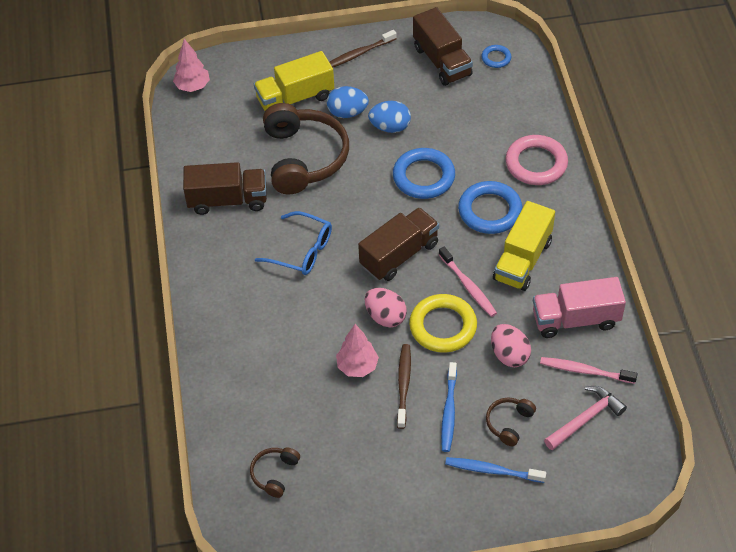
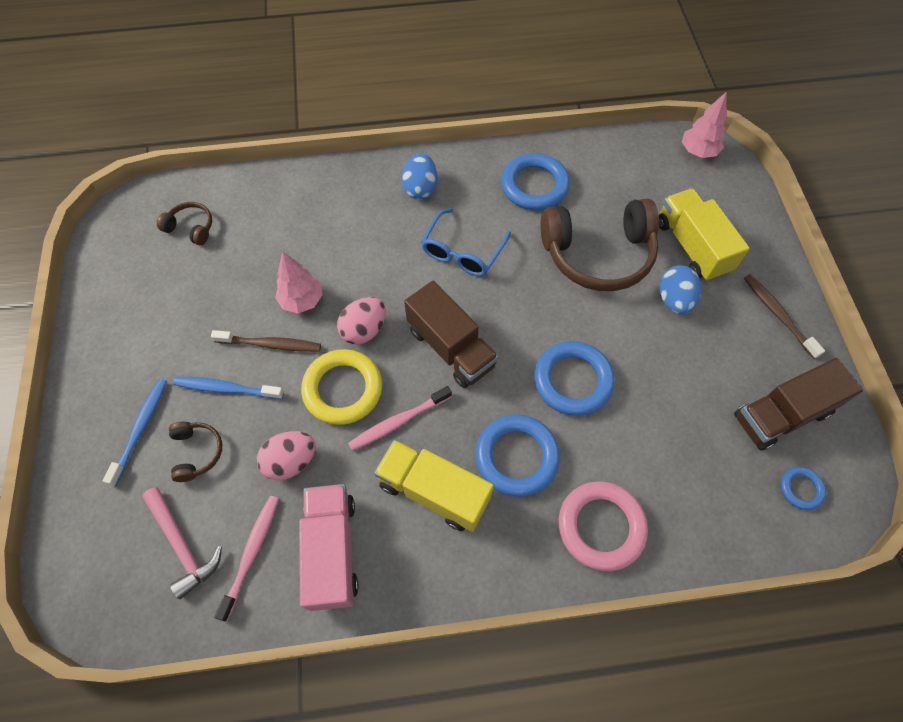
camera: 90 degrees right, 10 degrees up
brown truck [183,162,267,215] -> blue ring [501,153,570,210]
blue egg [368,101,411,133] -> blue egg moved to [401,153,438,200]
brown headphones [486,398,536,446] -> brown headphones turned 45 degrees clockwise [169,422,222,482]

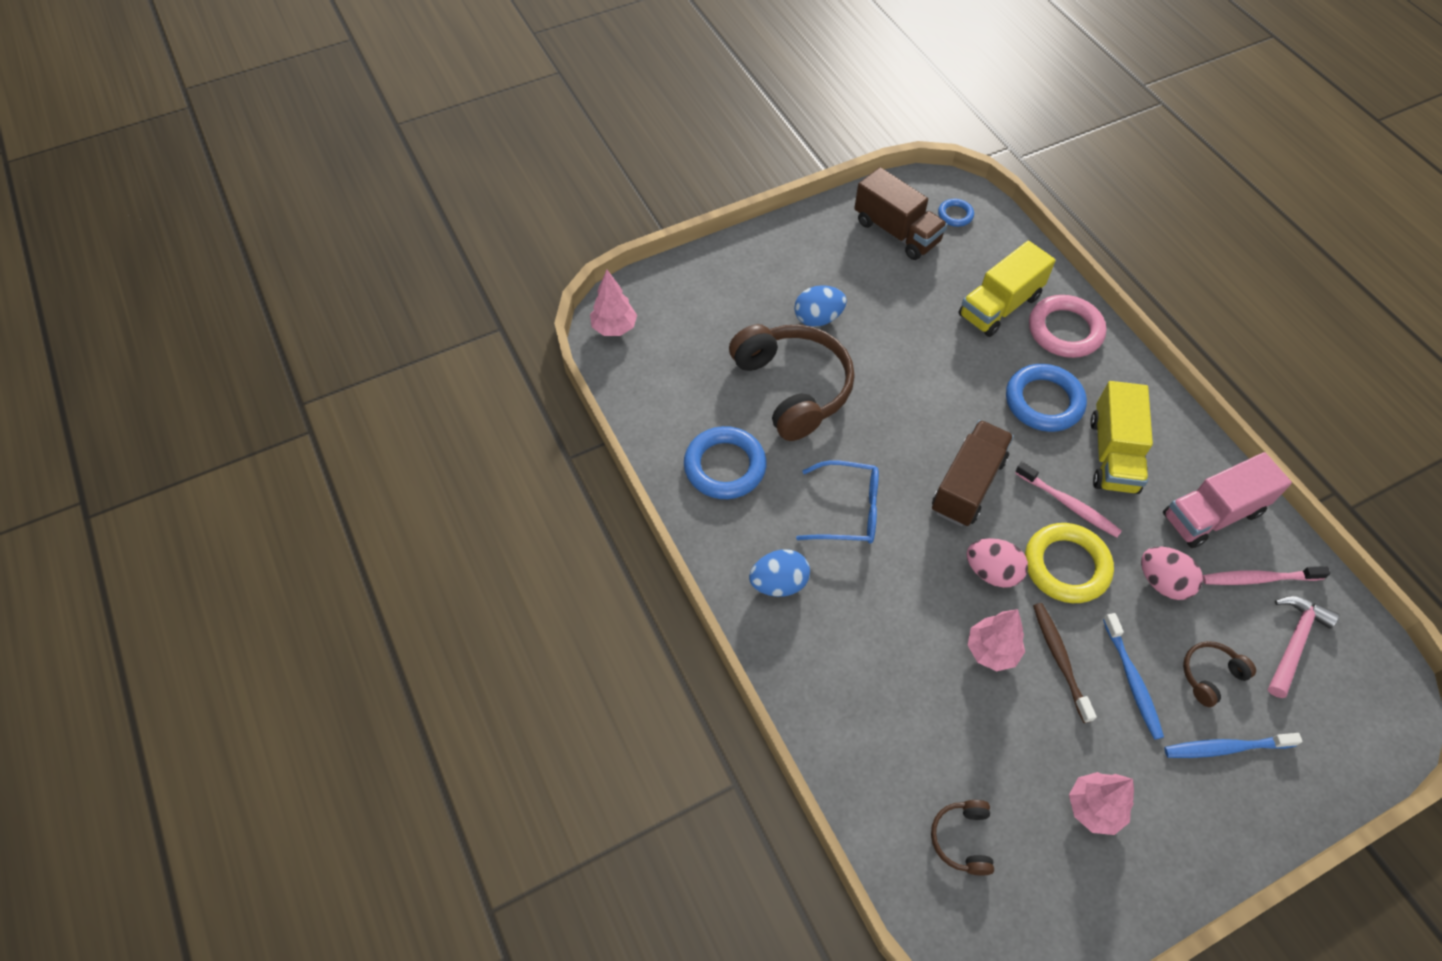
camera: 110 degrees left, 5 degrees down
blue ring [534,341,615,416] -> none
yellow truck [658,188,750,281] -> yellow truck moved to [959,241,1056,337]
brown toothbrush [744,274,825,359] -> none
none -> pink tree [1069,772,1134,835]

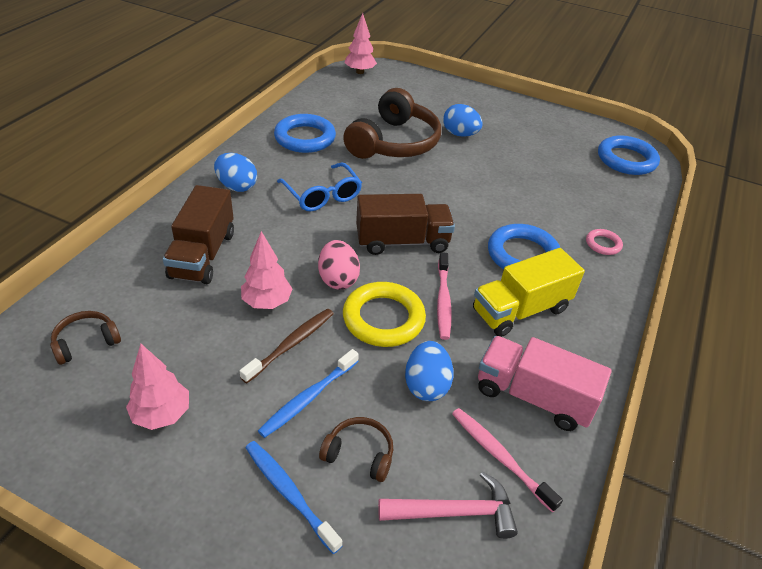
camera: 50 degrees right, 15 degrees down
brown truck [854,167,948,260] -> brown truck moved to [163,185,234,284]
blue ring [938,199,974,227] -> blue ring [598,135,660,175], size x1.96
yellow truck [959,241,1056,337] -> none
pink ring [1029,295,1106,358] -> pink ring [586,229,623,255], size x0.51
pink egg [1141,547,1203,600] -> blue egg [405,341,454,401]

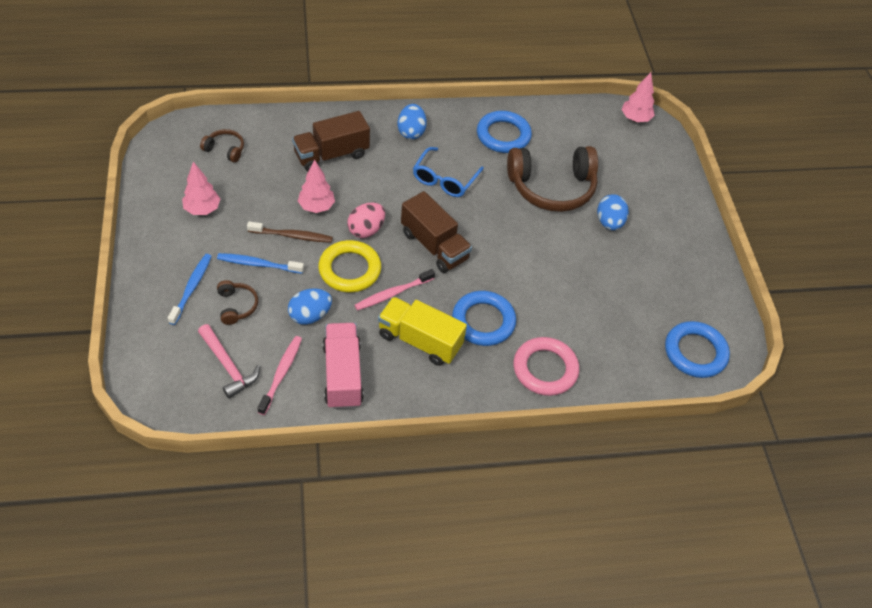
camera: 55 degrees right, 10 degrees up
pink ring [586,229,623,255] -> pink ring [513,337,579,396], size x1.96

